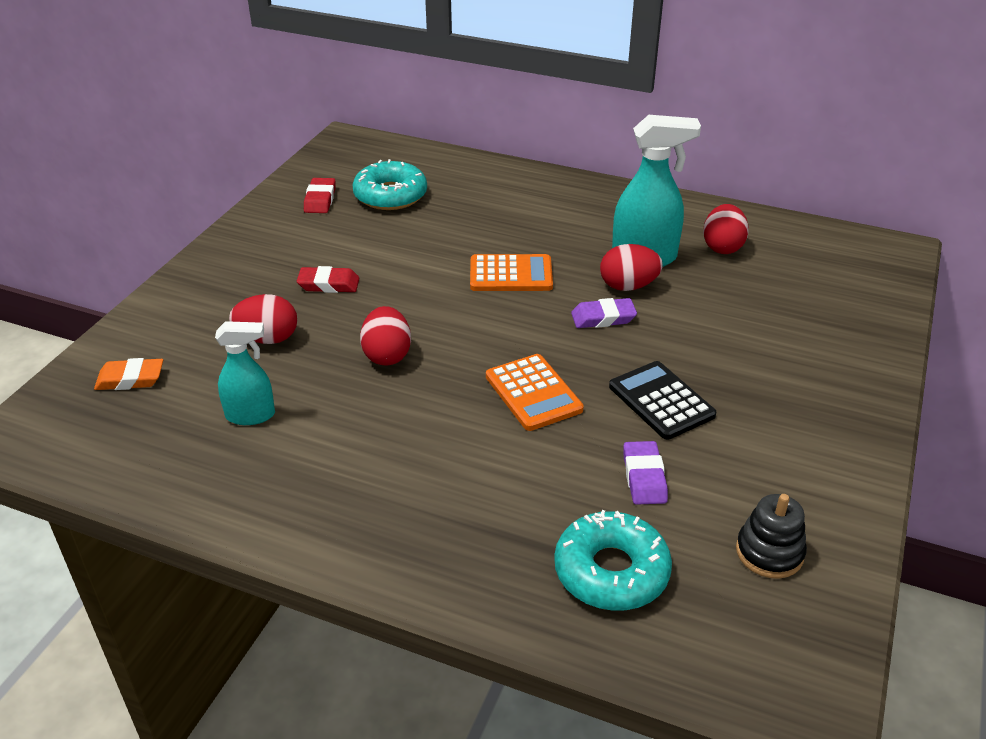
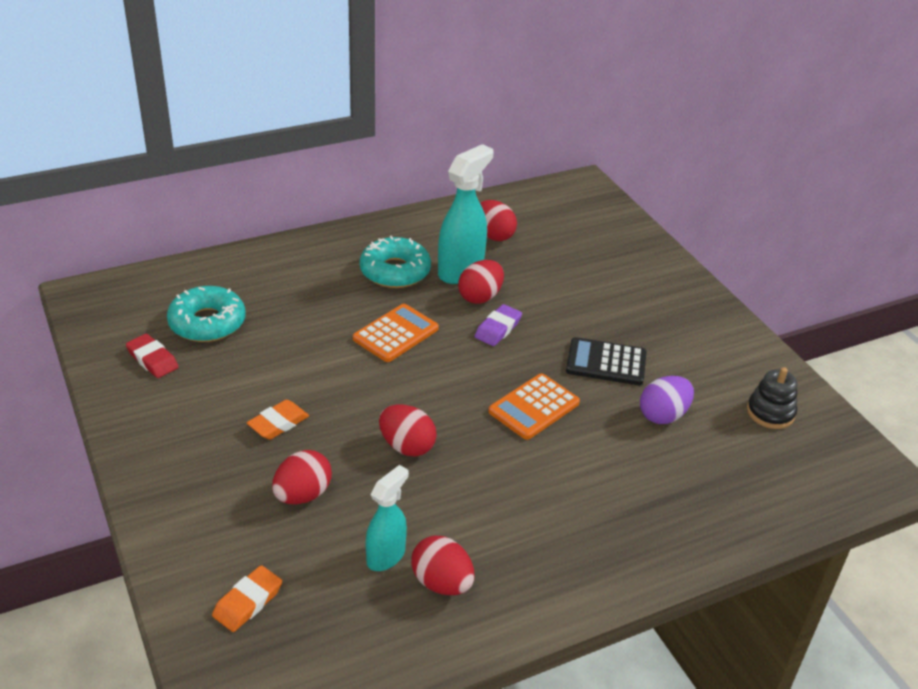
camera: 50 degrees left, 0 degrees up
red eraser [297,266,360,293] -> orange eraser [247,400,309,440]
orange calculator [486,354,584,431] -> orange calculator turned 120 degrees clockwise [488,373,580,440]
turquoise donut [554,510,672,611] -> turquoise donut moved to [360,236,431,288]
purple eraser [623,441,668,505] -> purple egg [640,376,694,424]
none -> red egg [411,536,475,595]

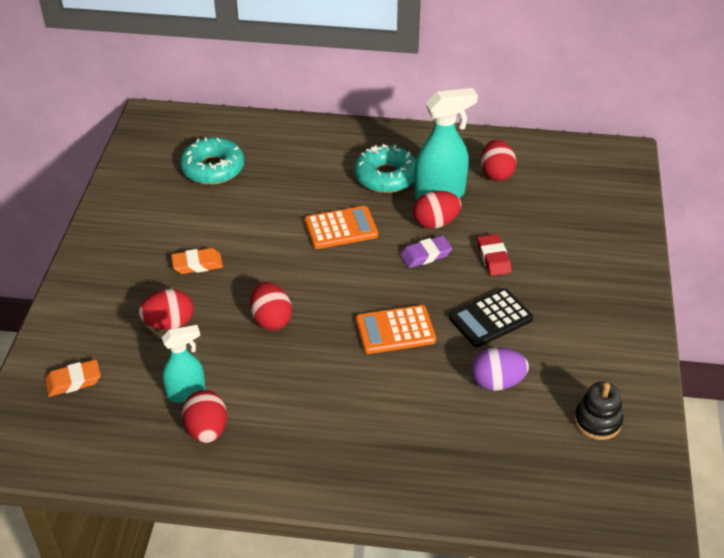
camera: 35 degrees right, 5 degrees up
red eraser [126,334,179,378] -> red eraser moved to [477,234,512,276]
black calculator [566,337,647,385] -> black calculator turned 75 degrees counterclockwise [449,288,533,347]

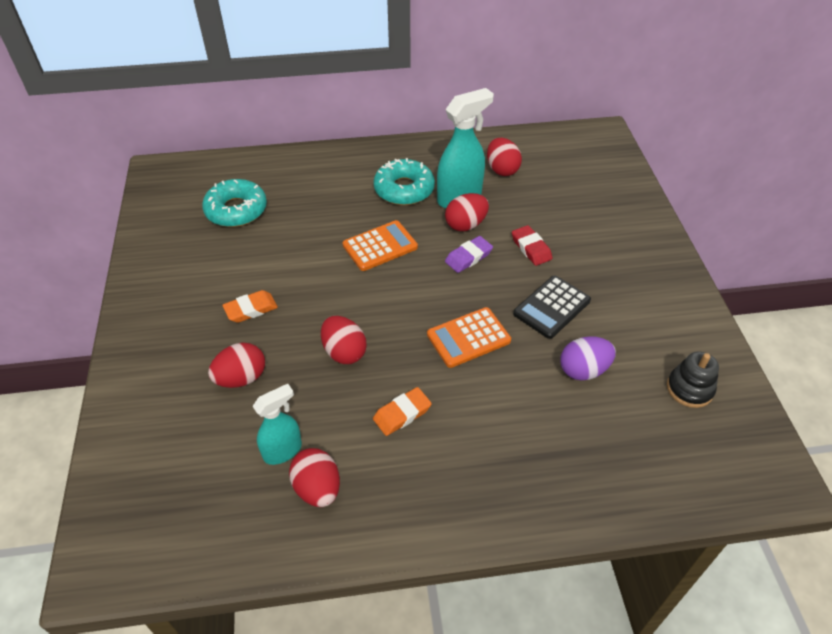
camera: 15 degrees left, 5 degrees up
orange eraser [45,360,101,397] -> orange eraser moved to [373,387,432,436]

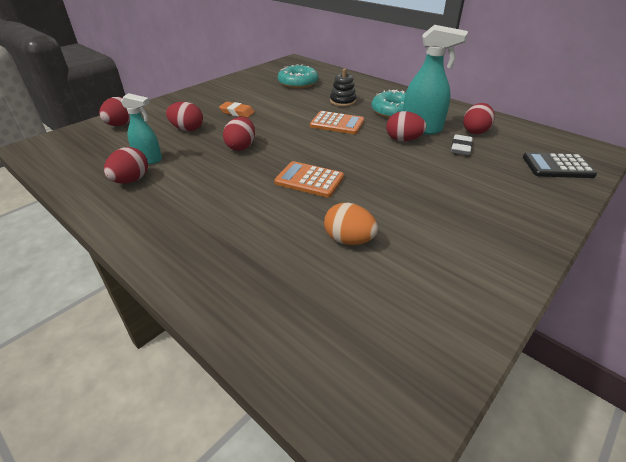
camera: 50 degrees right, 10 degrees down
orange eraser [373,387,432,436] -> none
purple eraser [445,236,493,273] -> none
red eraser [512,225,553,266] -> none
black calculator [513,275,591,339] -> black calculator moved to [523,152,597,178]
purple egg [560,336,616,381] -> orange egg [324,203,378,245]
black stacking toy [667,352,719,408] -> black stacking toy moved to [330,69,356,107]
none -> red egg [99,97,130,126]
none -> white eraser [451,134,473,155]

